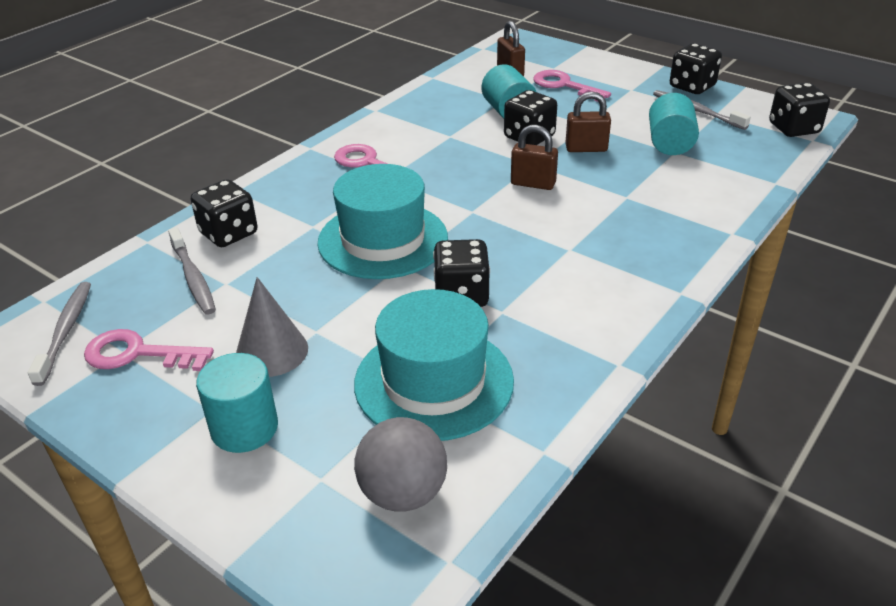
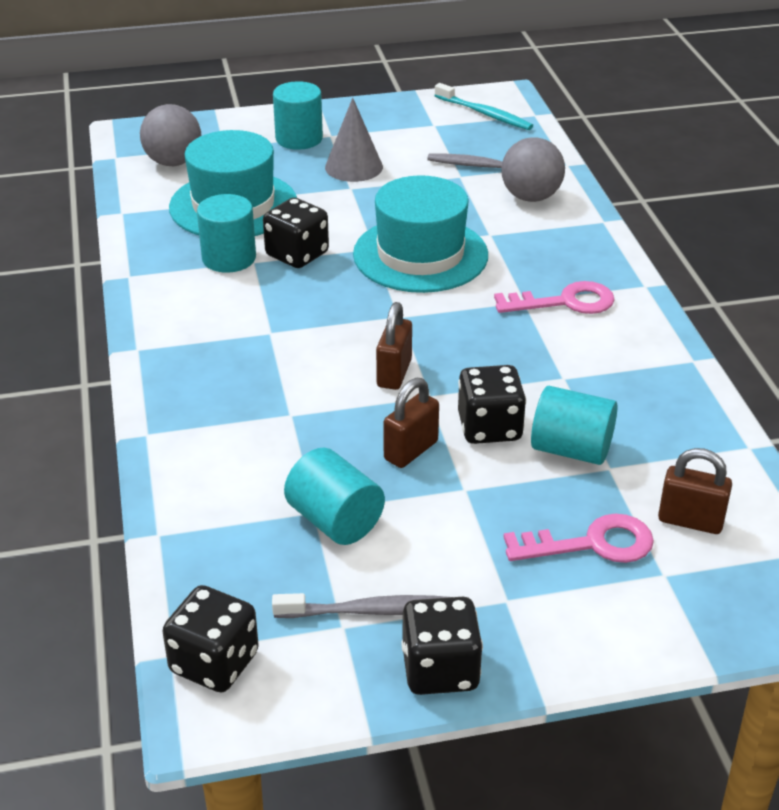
camera: 130 degrees right, 0 degrees up
grey toothbrush [28,282,91,386] -> turquoise toothbrush [434,83,533,130]
pink key [84,329,214,371] -> none
black dice [191,179,258,247] -> grey ball [501,137,565,202]
brown padlock [511,125,558,190] -> brown padlock turned 45 degrees counterclockwise [376,302,412,390]
none -> turquoise cylinder [197,194,256,273]

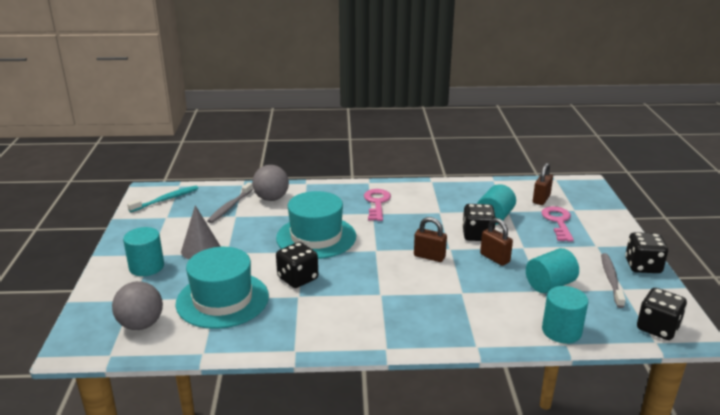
camera: 80 degrees left, 10 degrees down
turquoise cylinder [197,194,256,273] -> turquoise cylinder moved to [542,286,588,343]

